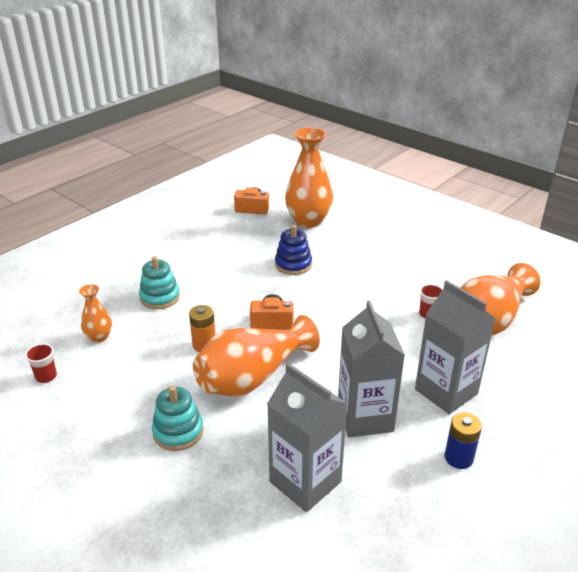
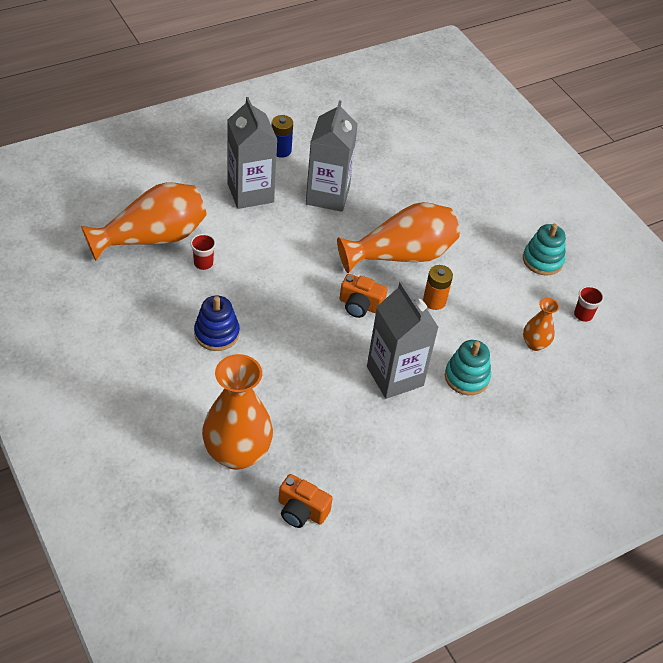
camera: 165 degrees left, 15 degrees up
turquoise stacking toy [152,386,204,451] -> turquoise stacking toy moved to [523,224,566,276]
grey carton [267,363,348,512] -> grey carton moved to [367,281,439,399]
blue stacking toy [275,225,312,275] -> blue stacking toy moved to [194,296,240,351]

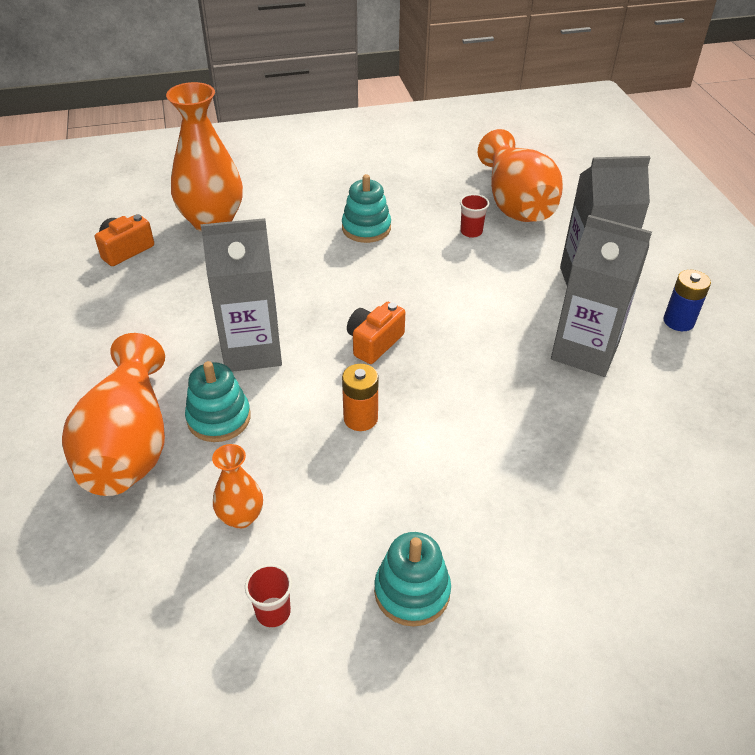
camera: 110 degrees right, 5 degrees down
blue stacking toy [194,296,240,351] -> turquoise stacking toy [342,174,391,243]
orange vase [337,202,460,273] -> orange vase moved to [62,333,165,496]

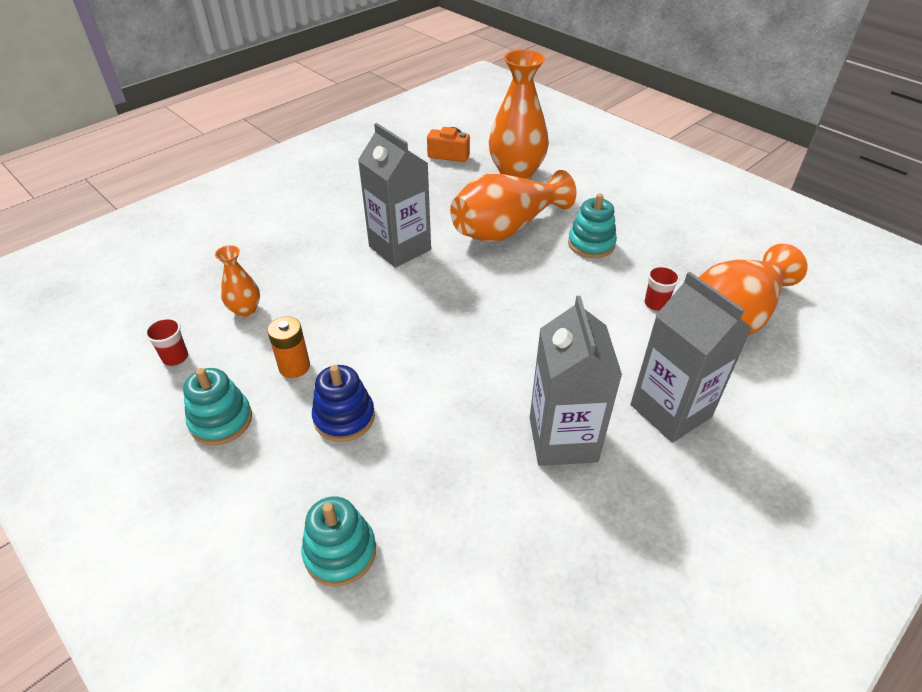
camera: 60 degrees right, 0 degrees up
orange vase [62,333,165,496] -> orange vase moved to [450,170,576,242]
turquoise stacking toy [185,361,251,442] -> turquoise stacking toy moved to [301,496,376,587]
orange battery [342,364,378,431] -> orange battery moved to [267,316,310,378]
orange camera [347,302,405,364] -> none
blue battery [663,270,711,331] -> none
none -> blue stacking toy [312,365,375,442]

